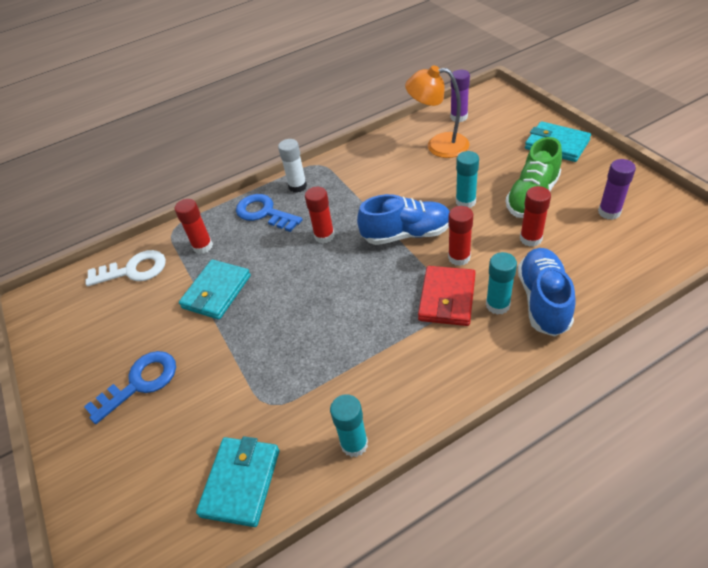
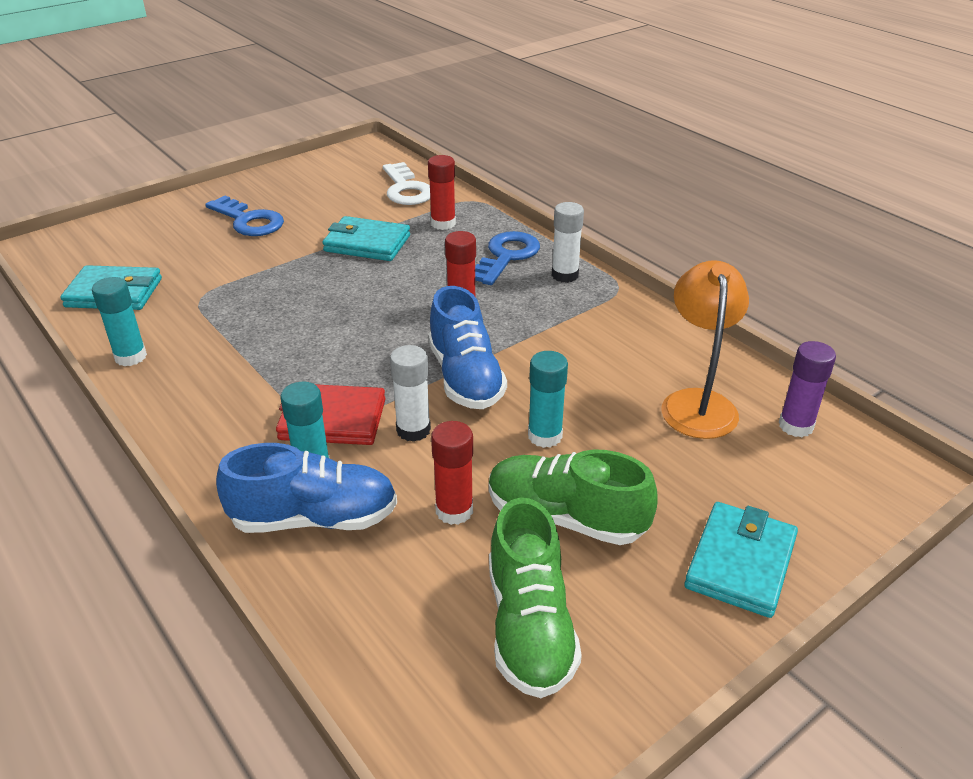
camera: 75 degrees right, 10 degrees down
red glue stick [448,206,473,266] -> white glue stick [390,345,431,442]
purple glue stick [598,159,636,220] -> green shoe [489,498,582,698]

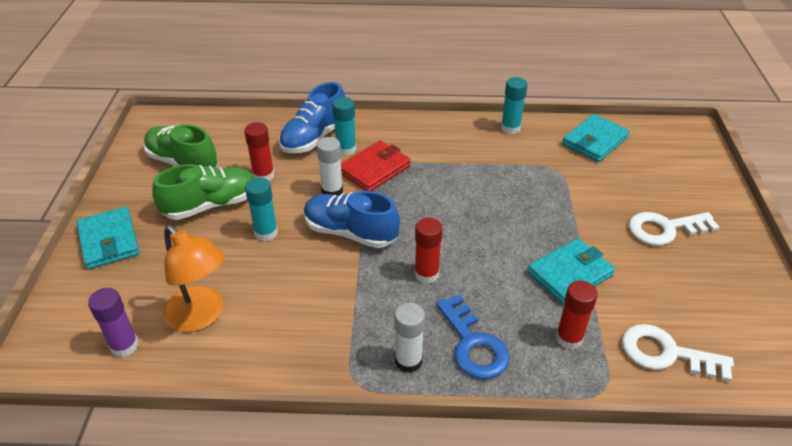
camera: 130 degrees right, 5 degrees up
blue key [205,195,284,236] -> white key [629,212,720,246]

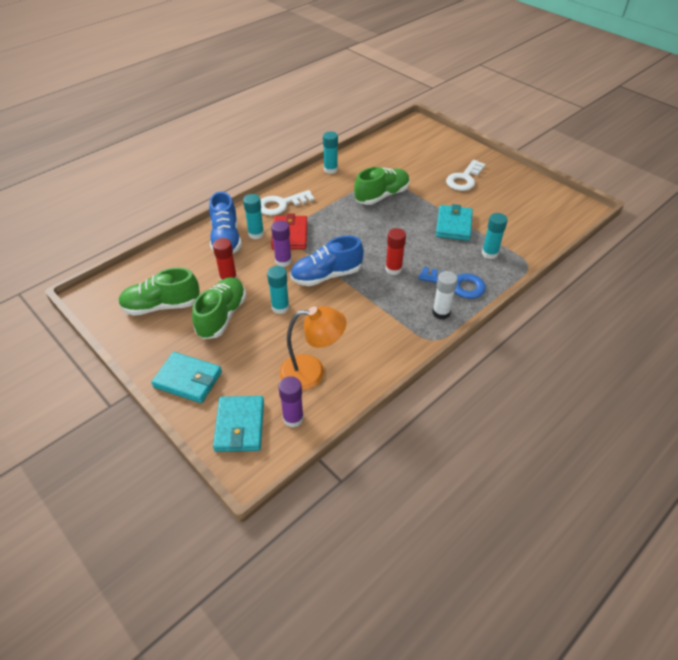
camera: 45 degrees left, 5 degrees up
white glue stick [317,137,343,196] -> purple glue stick [271,220,292,267]
red glue stick [556,280,598,350] -> turquoise glue stick [482,213,508,259]
turquoise wallet [562,114,630,162] -> turquoise wallet moved to [213,396,264,452]
white key [622,324,734,382] -> white key moved to [261,190,314,215]
none -> green shoe [354,167,410,205]

